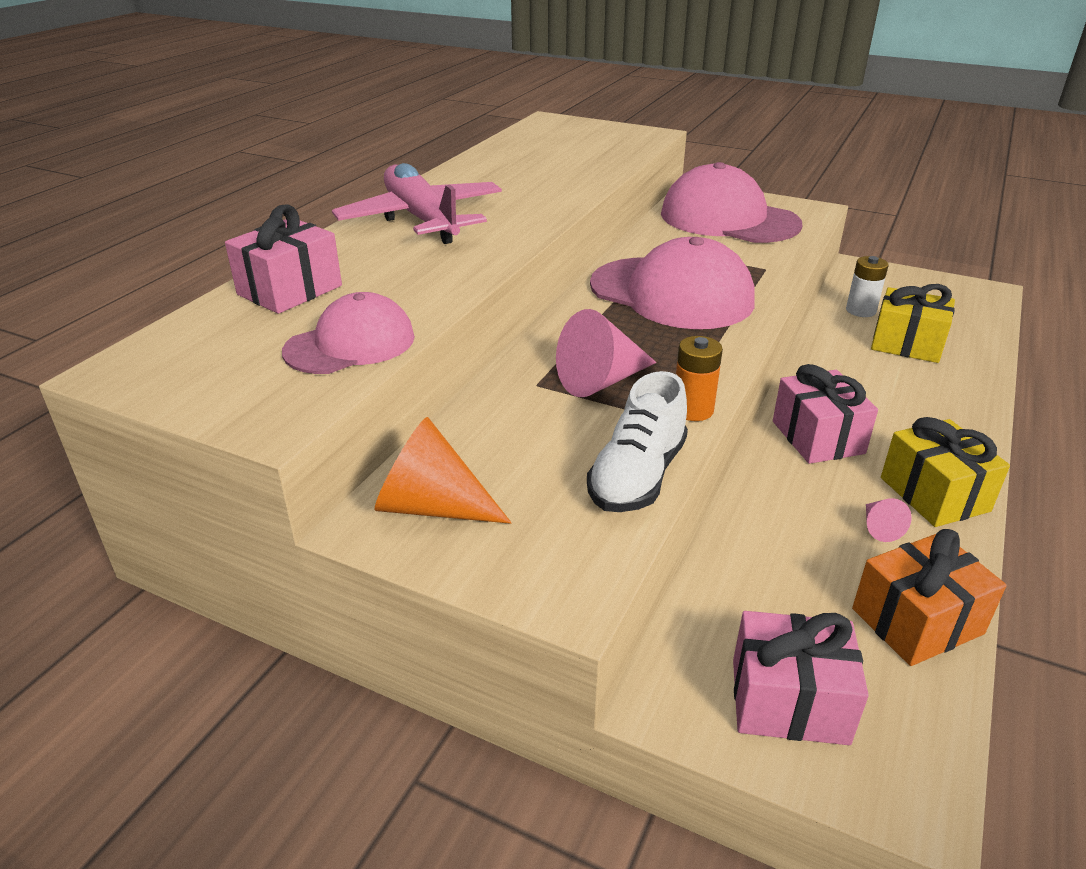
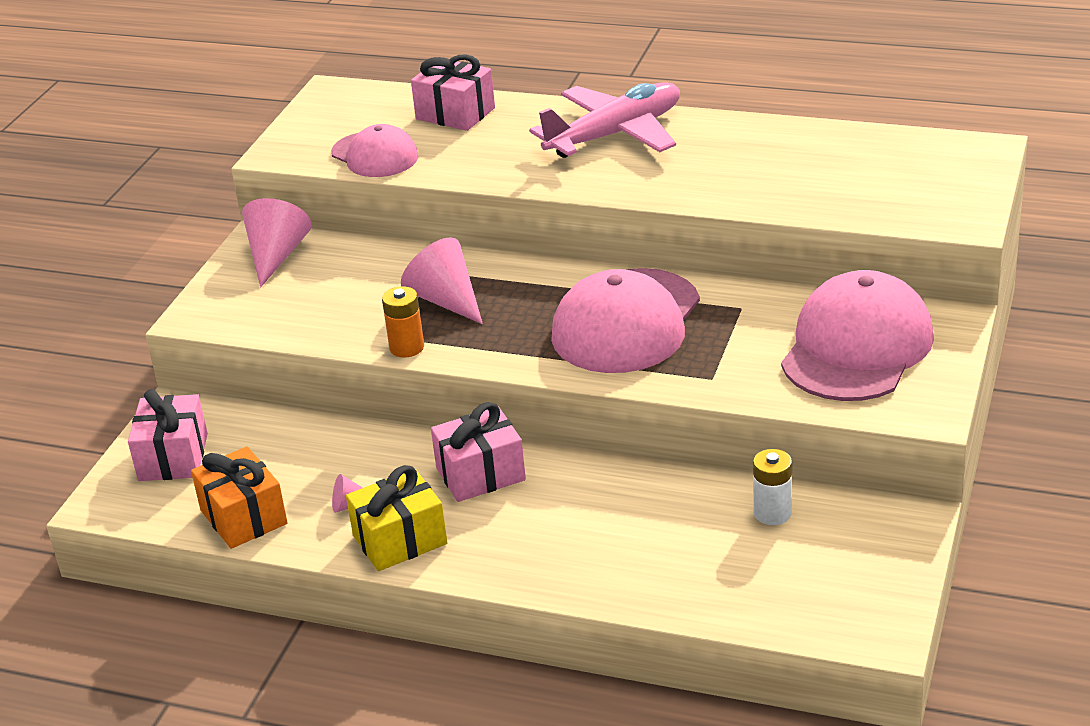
camera: 85 degrees right, 0 degrees up
orange cone [375,417,512,524] -> pink cone [242,198,312,287]
white shoe [587,371,688,512] -> none
yellow gift [871,284,955,363] -> none

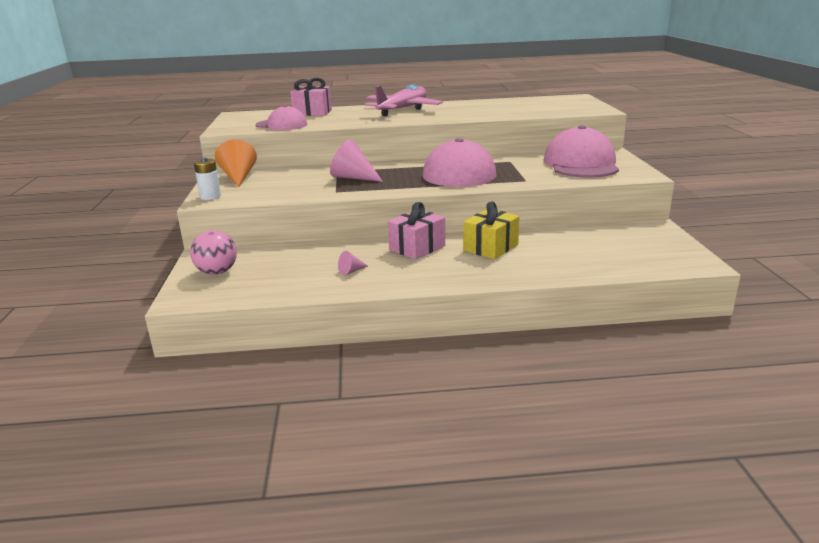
camera: 25 degrees left, 10 degrees down
pink gift [128,389,208,481] -> pink ball [190,230,237,275]
orange gift [191,446,288,549] -> none
pink cone [242,198,312,287] -> orange cone [215,140,257,187]
yellow gift [346,465,447,571] -> yellow gift moved to [463,201,519,259]
orange battery [382,286,424,357] -> none
white battery [753,449,792,525] -> white battery moved to [194,157,221,200]

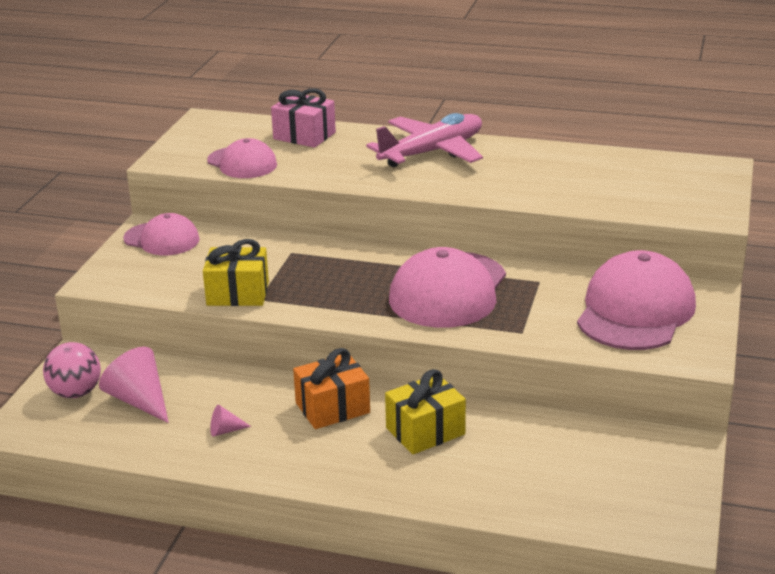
camera: 20 degrees right, 5 degrees up
white battery [194,157,221,200] -> none
orange cone [215,140,257,187] -> pink cap [123,213,200,255]
pink cone [330,139,383,182] -> pink cone moved to [99,347,169,423]
pink gift [388,202,445,260] -> orange gift [293,348,370,429]
none -> yellow gift [203,239,269,306]

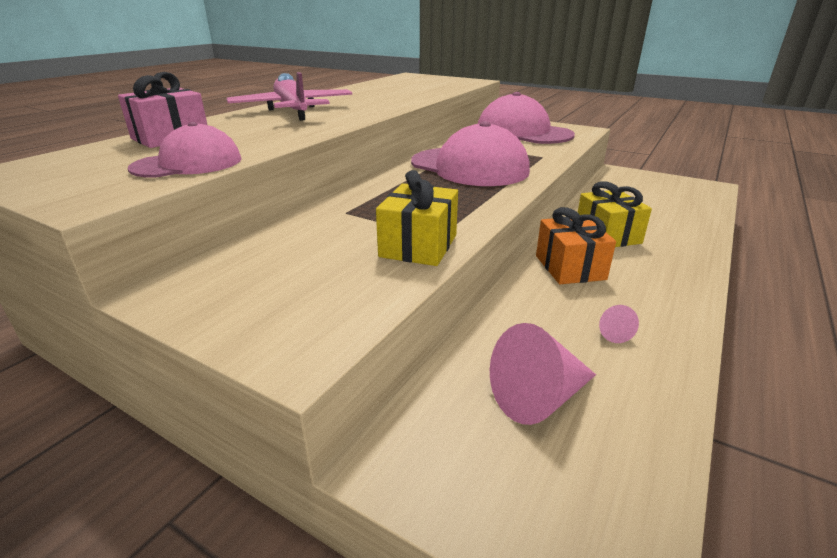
camera: 75 degrees left, 0 degrees up
pink ball [43,342,101,398] -> none
pink cap [123,213,200,255] -> none

